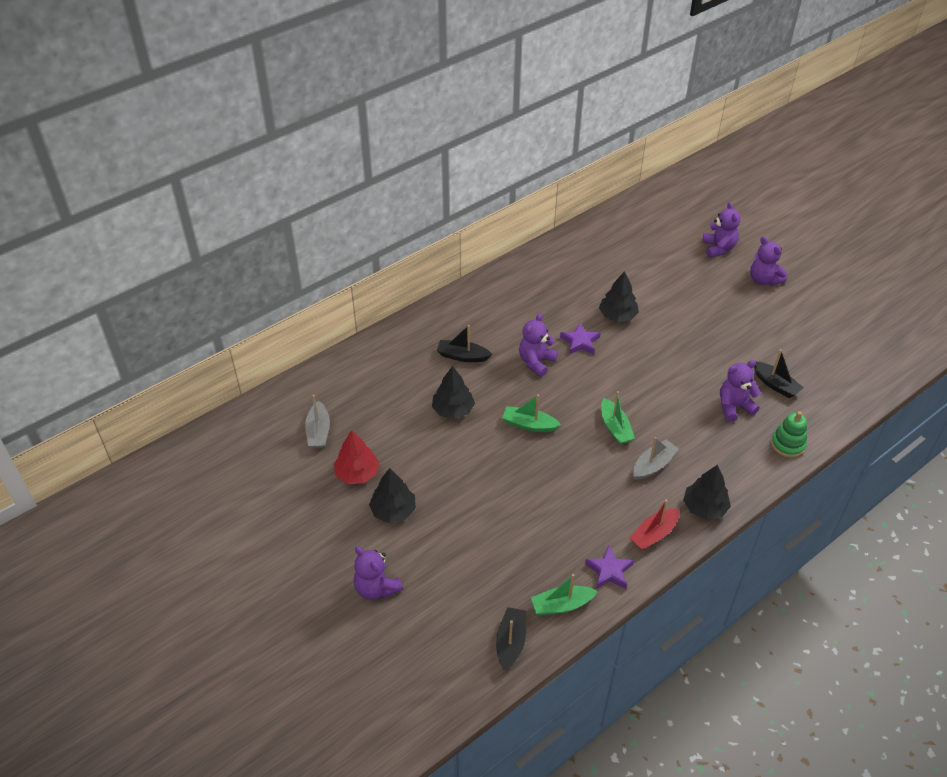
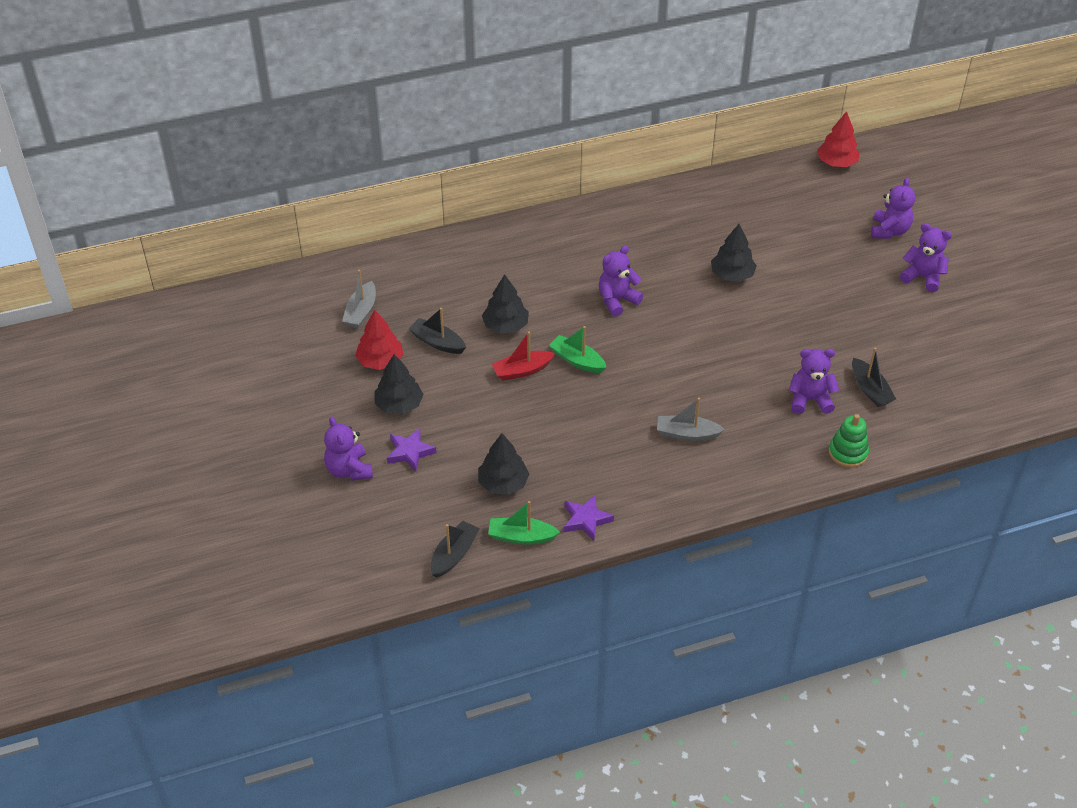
camera: 20 degrees right, 0 degrees up
black boat [437,325,492,362] -> black boat moved to [409,308,466,354]
purple star [560,322,600,355] -> purple star moved to [387,428,437,472]
green boat [601,391,635,444] -> none
red boat [630,500,679,550] -> red boat moved to [492,331,555,381]
grey boat [633,437,679,480] -> grey boat turned 150 degrees counterclockwise [657,398,725,441]
black tree [683,465,731,520] -> black tree moved to [478,433,529,495]
purple teddy bear [750,236,787,286] -> purple teddy bear turned 135 degrees clockwise [900,223,952,292]
none -> red tree [817,111,860,167]

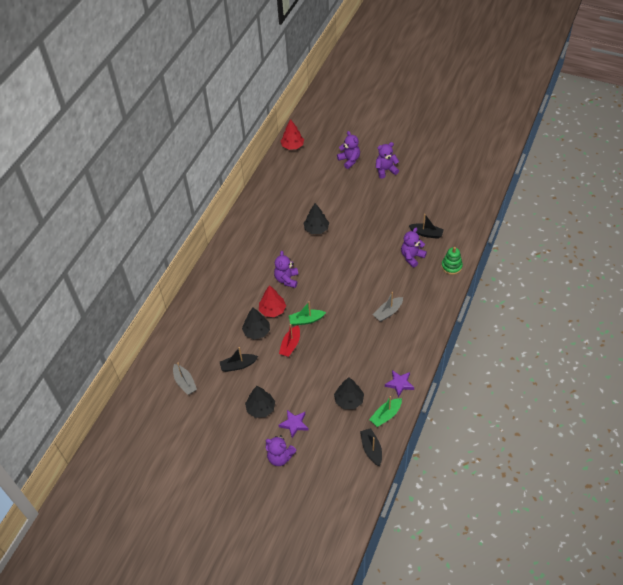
camera: 45 degrees left, 5 degrees up
red tree [355,310,404,370] -> red tree moved to [259,285,286,317]

